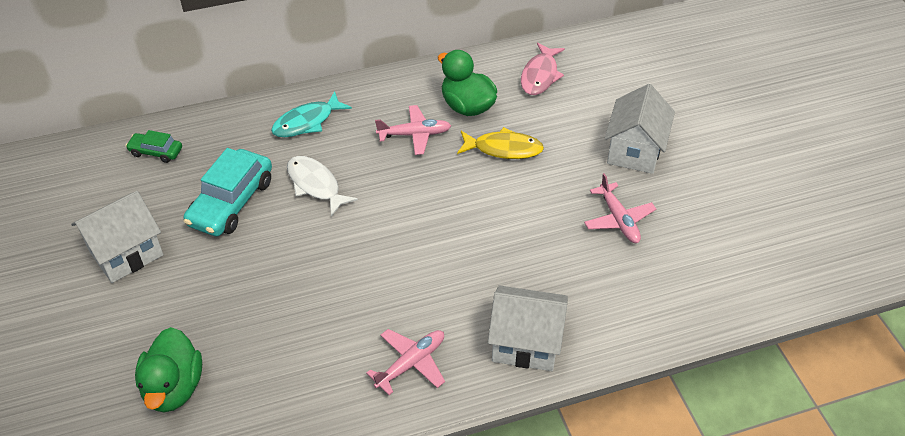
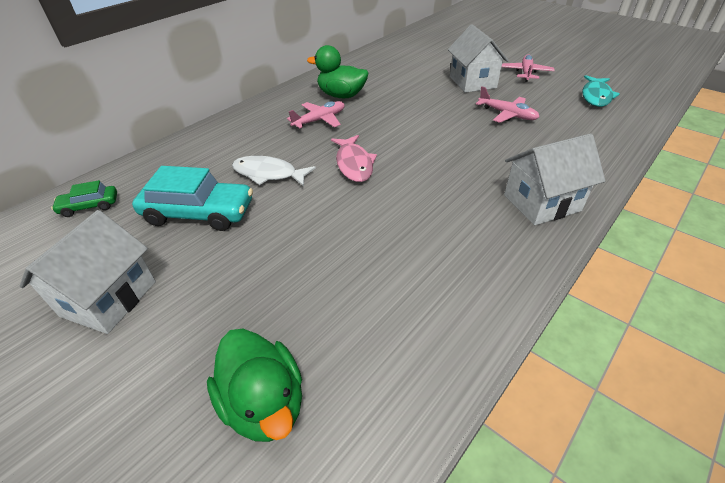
camera: 30 degrees left, 5 degrees down
turquoise car [183,148,272,236] -> turquoise car turned 75 degrees counterclockwise [132,166,253,231]
turquoise fish [271,91,352,137] -> turquoise fish moved to [582,75,620,107]
pink plane [366,329,445,395] -> pink plane moved to [502,54,555,82]
yellow fish [457,127,544,159] -> none
pink fish [521,43,565,95] -> pink fish moved to [331,135,377,182]

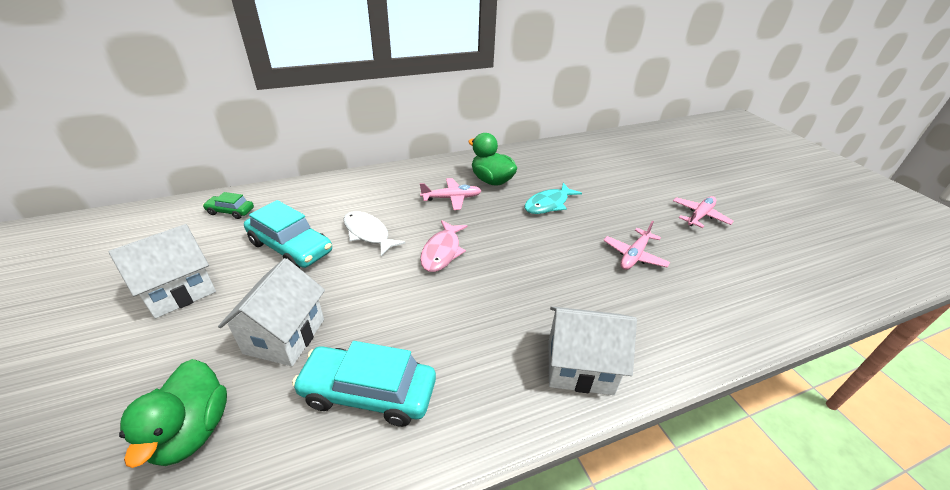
camera: 25 degrees right, 5 degrees down
white house [448,24,509,93] -> white house moved to [218,258,325,366]
pink plane [476,86,539,123] -> pink plane turned 60 degrees clockwise [603,221,670,270]
turquoise fish [582,75,620,107] -> turquoise fish moved to [524,183,582,214]
none -> turquoise car [292,341,436,427]

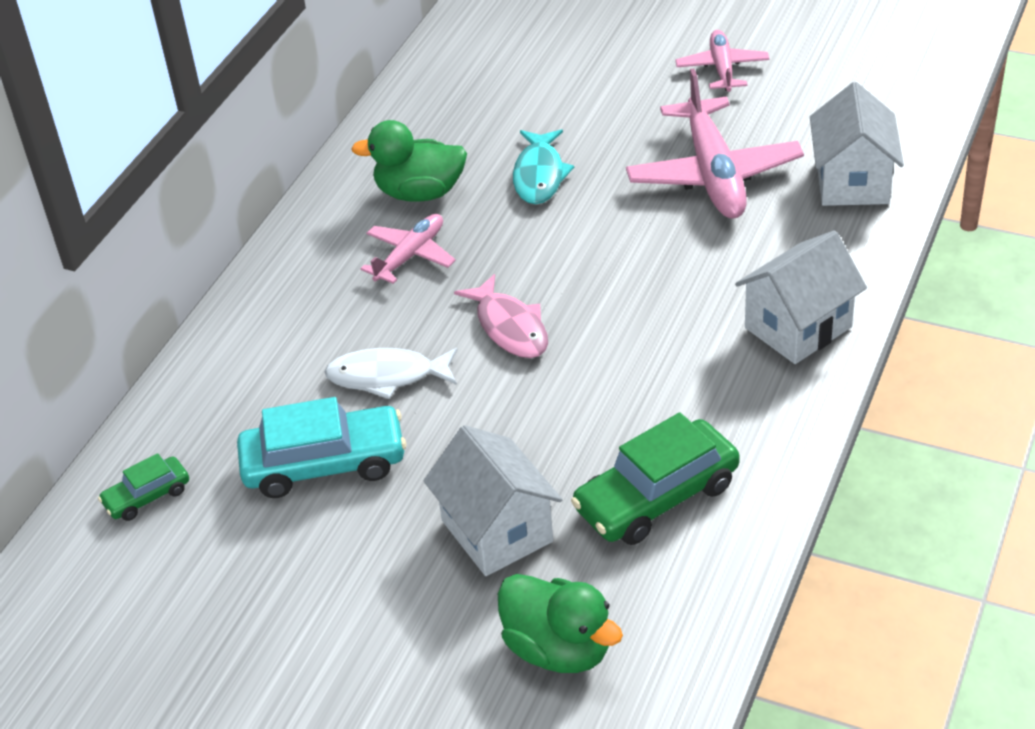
camera: 40 degrees left, 5 degrees up
white house [108,224,216,319] -> white house moved to [810,82,904,206]
turquoise car [292,341,436,427] -> green car [571,412,740,545]
pink plane [603,221,670,270] -> pink plane [626,68,804,219], size x1.77

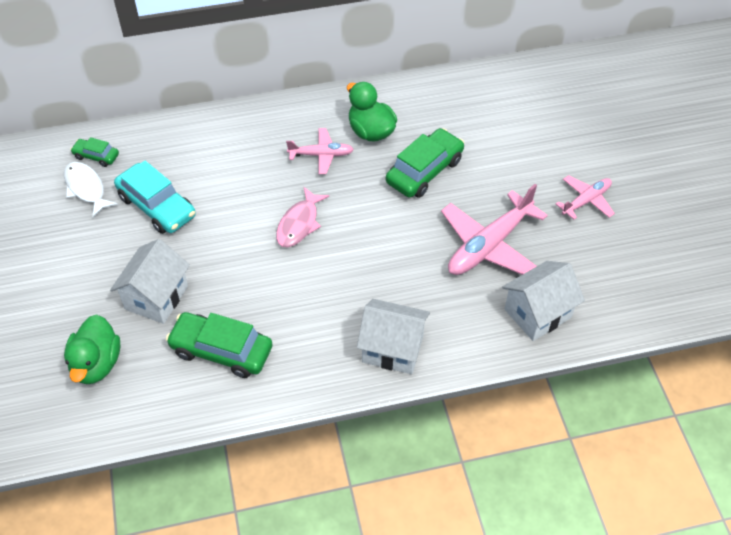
camera: 50 degrees right, 10 degrees up
white fish [325,348,457,399] -> white fish moved to [64,162,118,218]
turquoise fish [513,129,574,204] -> green car [386,128,464,198]

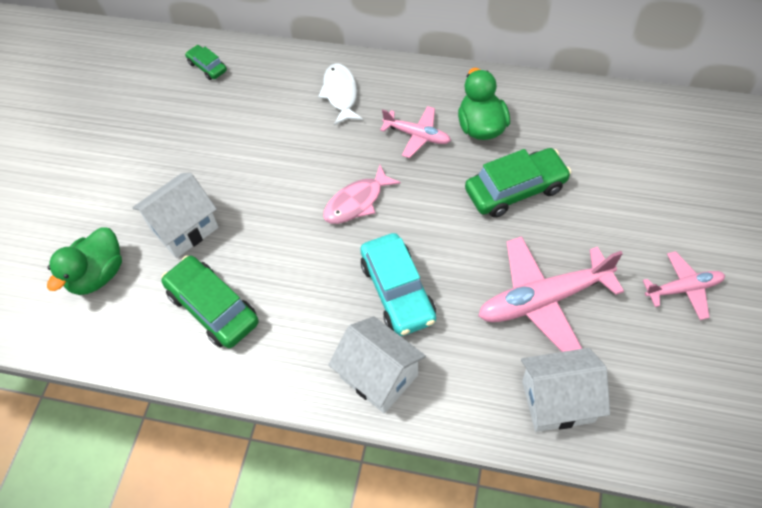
camera: 30 degrees right, 5 degrees up
white fish [64,162,118,218] -> white fish moved to [318,64,363,125]
turquoise car [114,161,196,234] -> turquoise car moved to [360,233,436,336]

